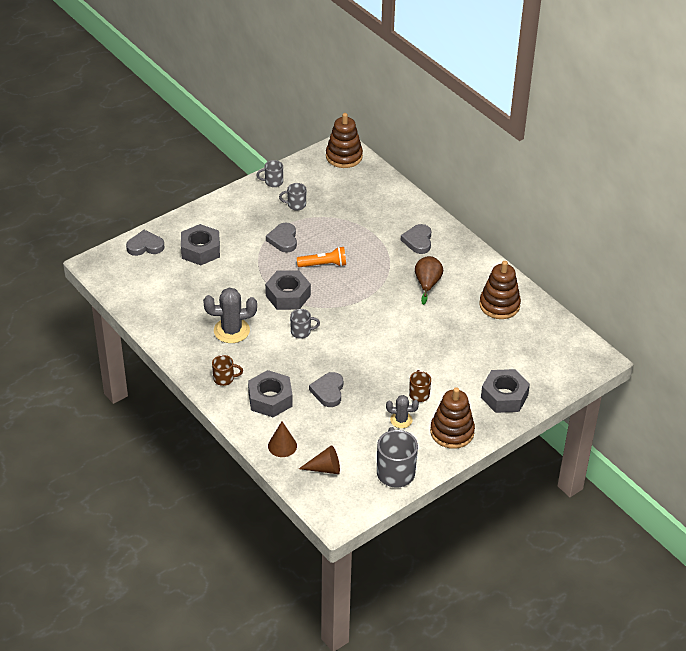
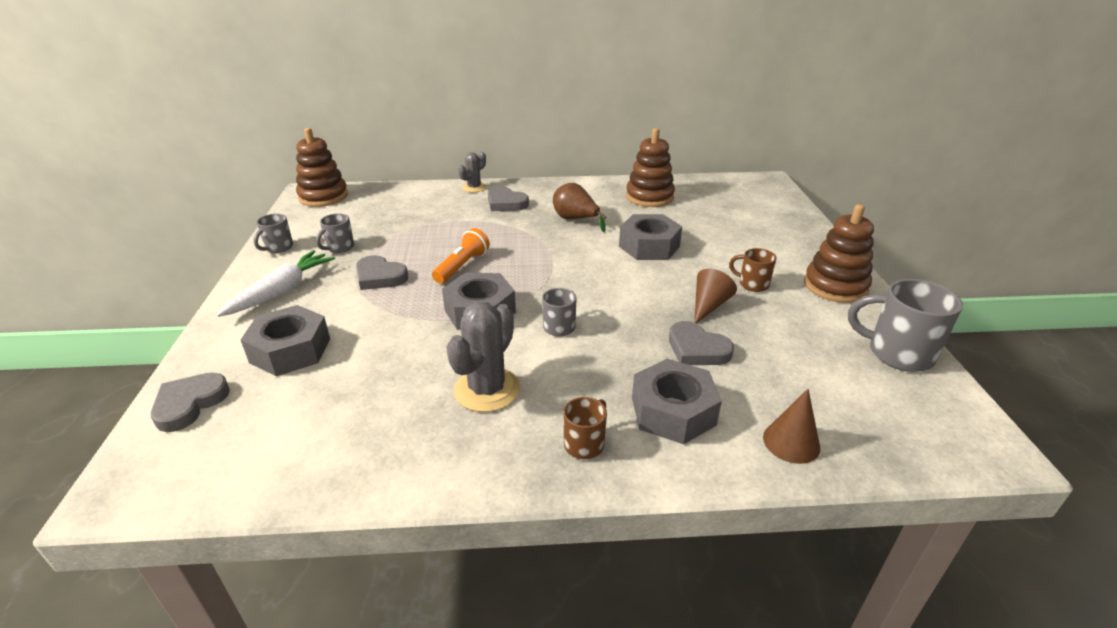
camera: 55 degrees left, 10 degrees down
brown cone [299,445,340,474] -> brown cone moved to [694,269,737,323]
grey cactus [386,395,419,428] -> grey cactus moved to [458,152,486,192]
grey nut [481,369,530,413] -> grey nut moved to [619,214,682,260]
none -> white carrot [216,250,335,317]

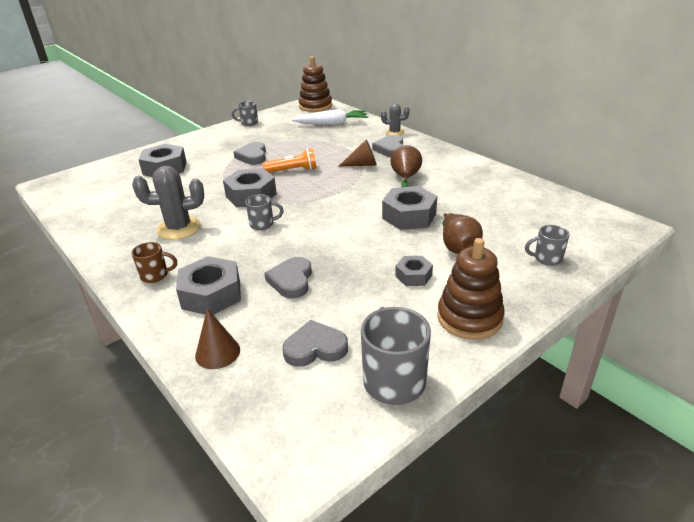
camera: 55 degrees right, 0 degrees up
grey heart [150,373,230,432] -> grey heart moved to [282,320,348,367]
white carrot [216,250,335,317] -> white carrot moved to [292,109,368,125]
grey mug [316,213,354,253] -> grey mug moved to [525,225,569,266]
brown stacking toy [626,128,675,207] -> none
brown cone [694,269,737,323] -> brown cone moved to [339,139,377,166]
brown mug [729,248,777,292] -> grey nut [395,256,433,286]
none -> brown pear [443,213,483,254]

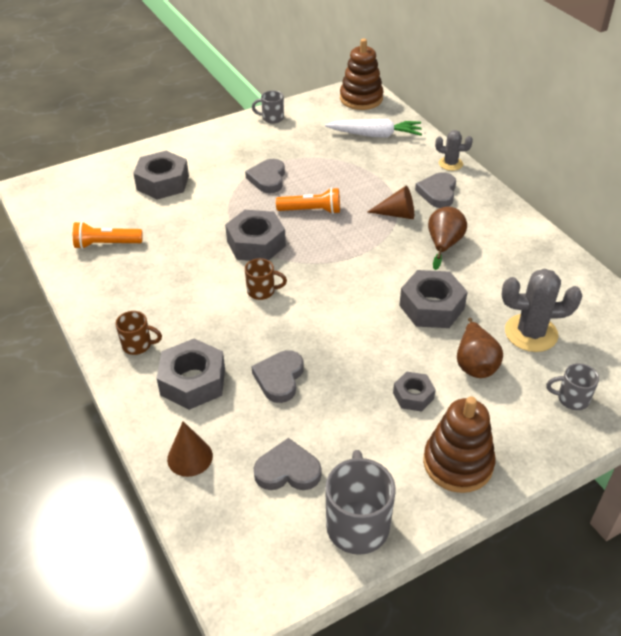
camera: 10 degrees right, 10 degrees up
grey cactus [132,166,204,240] -> grey cactus moved to [502,269,582,352]
grey mug [245,194,284,230] -> brown mug [245,258,287,300]
none -> orange flashlight [73,221,143,249]

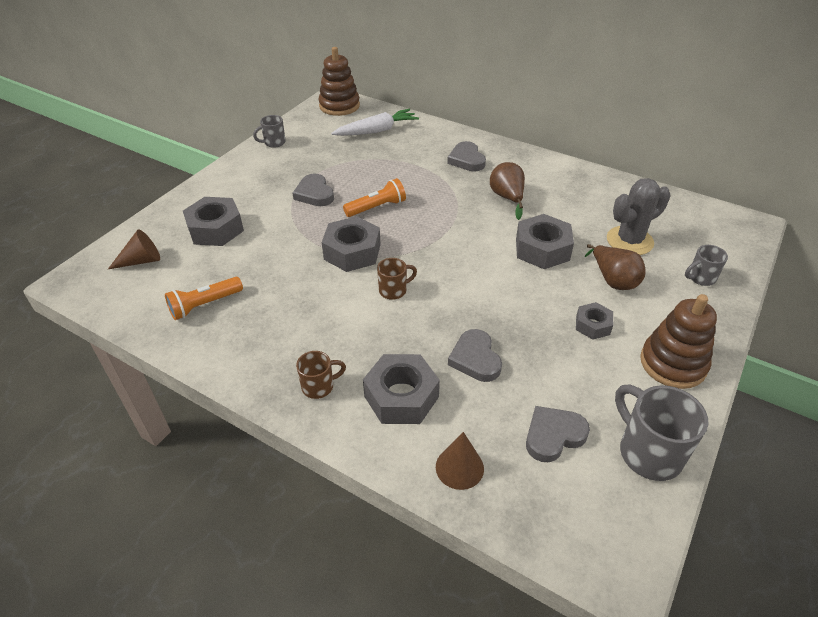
camera: 30 degrees left, 0 degrees up
brown cone [368,186,414,219] -> brown cone moved to [108,229,160,269]
grey cactus [435,130,473,171] -> none

